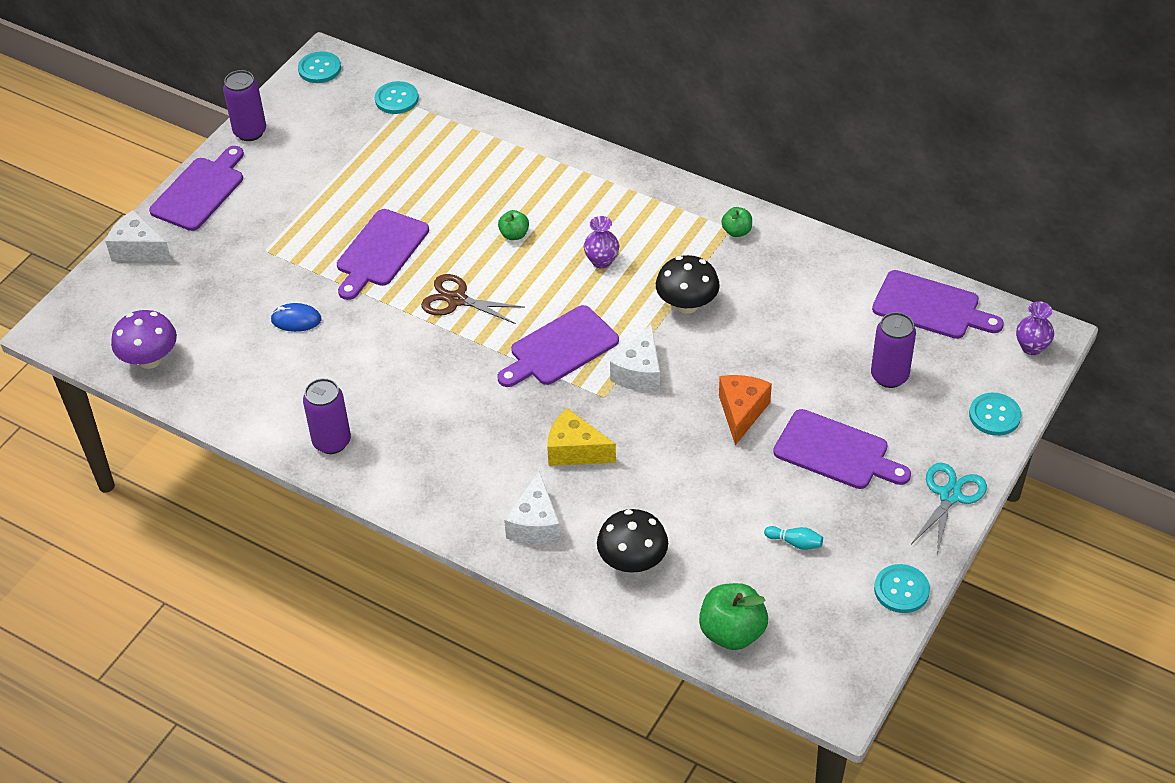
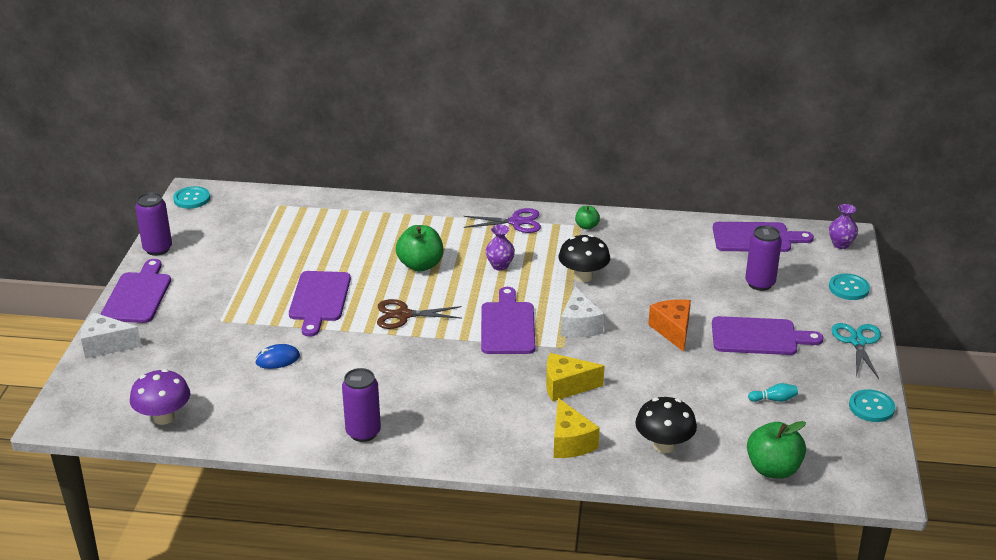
camera: 25 degrees left, 15 degrees down
turquoise button [375,81,419,114] -> none
purple cutting board [497,305,619,387] -> purple cutting board turned 150 degrees clockwise [481,287,535,354]
green apple [498,210,529,240] -> green apple [396,225,443,271], size x1.85
white cheese [504,471,561,545] -> yellow cheese [554,398,600,458]
none -> purple scissors [463,208,541,233]

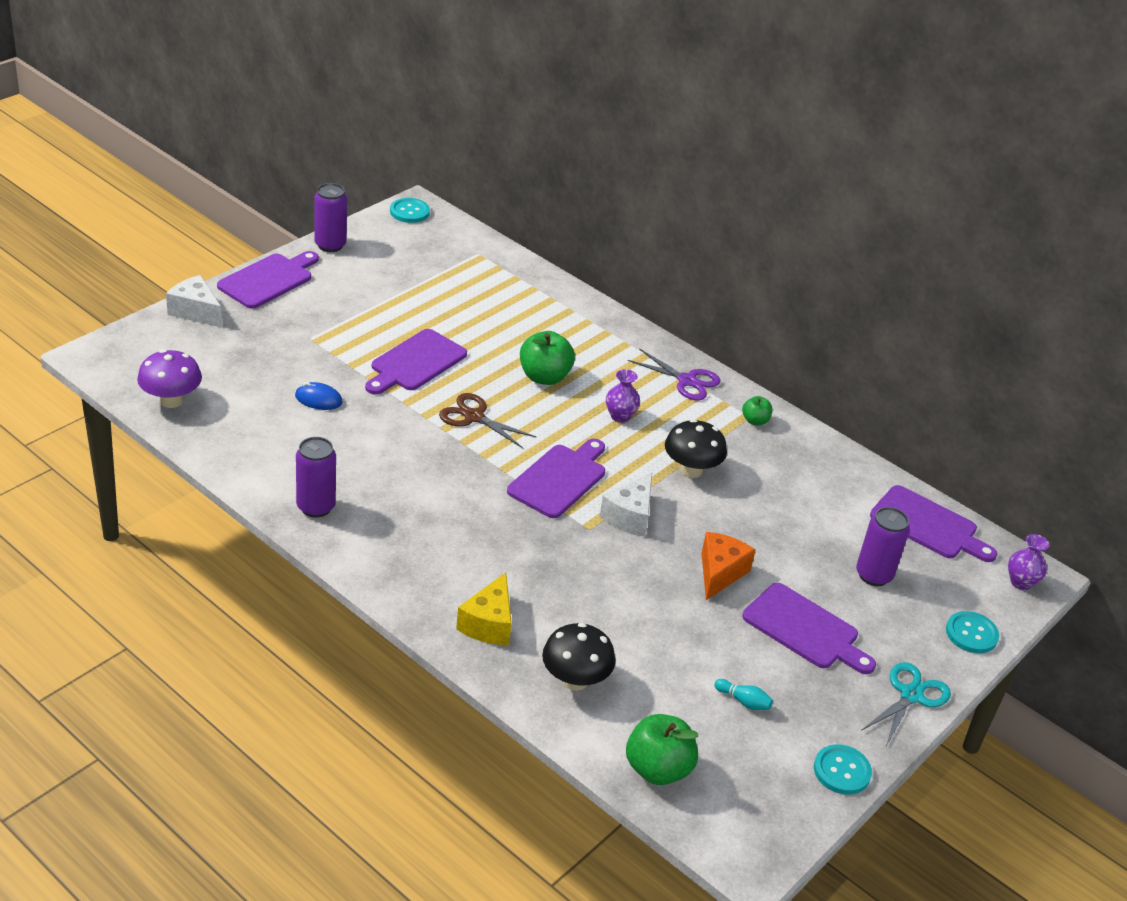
camera: 30 degrees right, 5 degrees up
yellow cheese [546,353,604,402] -> none

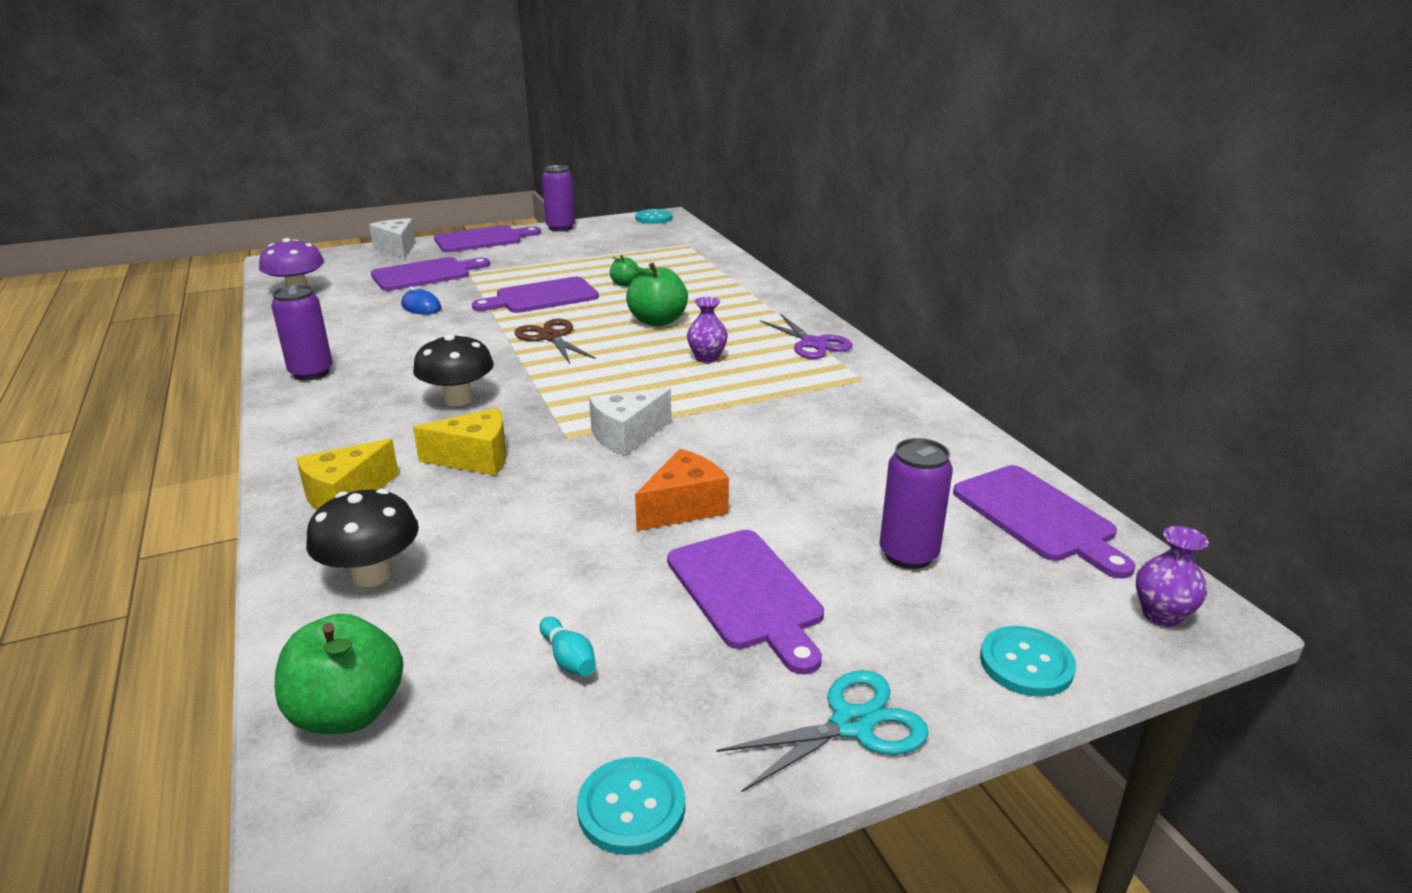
camera: 30 degrees right, 10 degrees down
purple cutting board [507,439,605,518] -> purple cutting board moved to [371,257,490,291]
black mushroom [665,419,727,478] -> black mushroom moved to [413,334,494,406]
green apple [742,396,772,425] -> green apple moved to [610,255,640,286]
none -> yellow cheese [413,408,507,475]

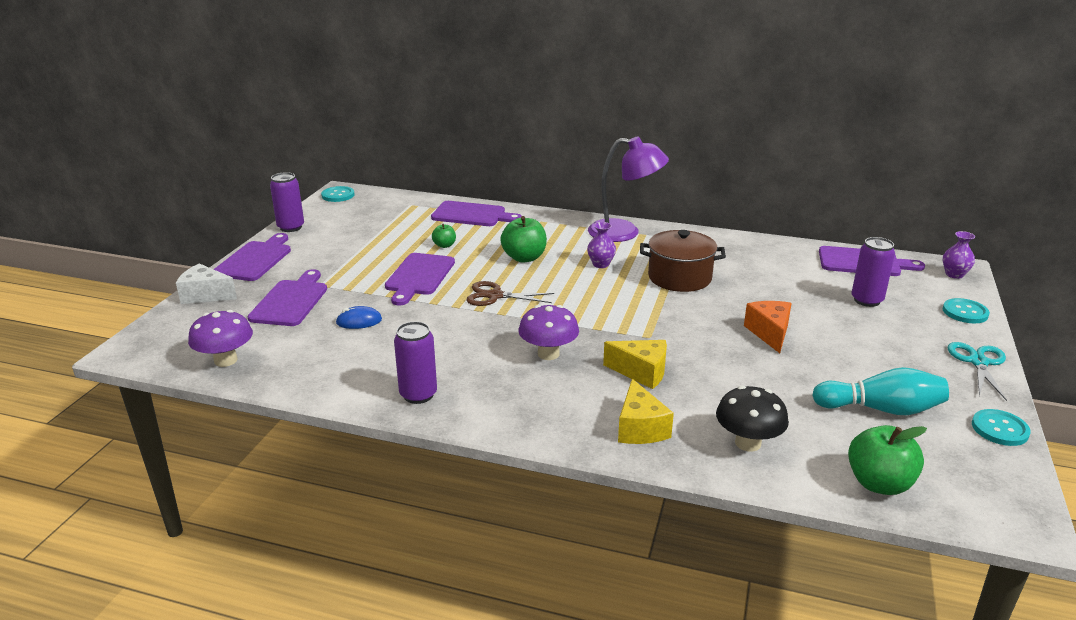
camera: 50 degrees left, 0 degrees up
black mushroom [413,334,494,406] -> purple mushroom [519,305,579,360]
yellow cheese [413,408,507,475] -> yellow cheese turned 75 degrees clockwise [603,340,667,389]
turquoise bowling pin [539,616,596,676] -> turquoise bowling pin [812,367,949,415], size x2.25
white cheese [589,388,671,456] -> none
purple cutting board [667,530,824,674] -> purple cutting board moved to [431,201,522,226]
purple scissors [760,314,853,359] -> purple lamp [588,136,669,242]
none -> brown pot [640,230,726,292]

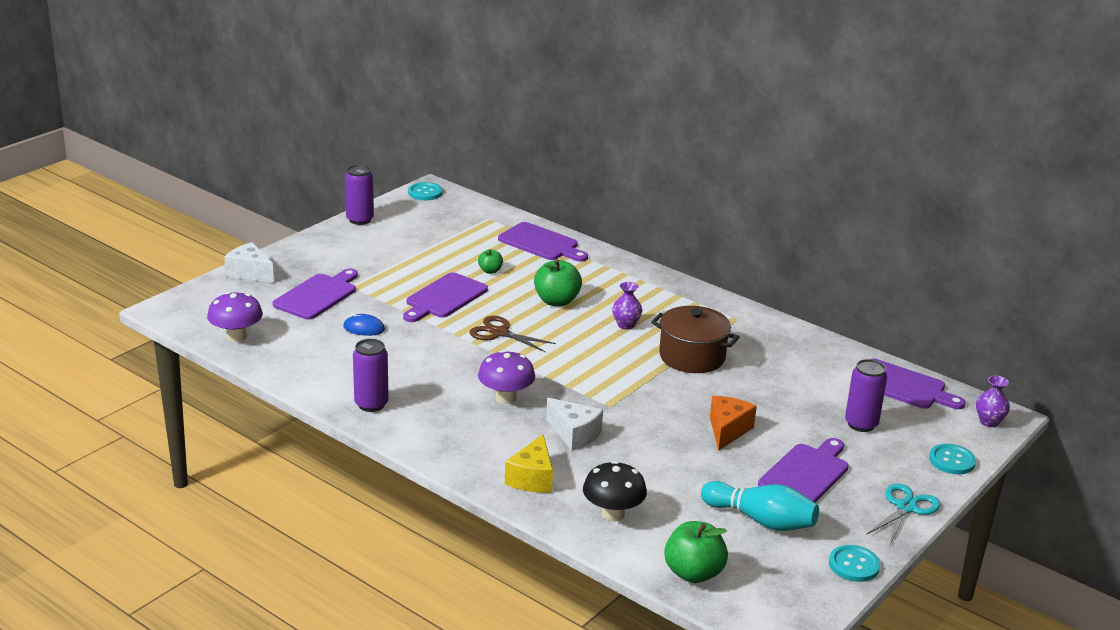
camera: 20 degrees right, 0 degrees up
purple cutting board [214,233,291,281] -> purple cutting board moved to [758,438,849,503]
purple lamp [588,136,669,242] -> none
yellow cheese [603,340,667,389] -> white cheese [546,398,603,451]

